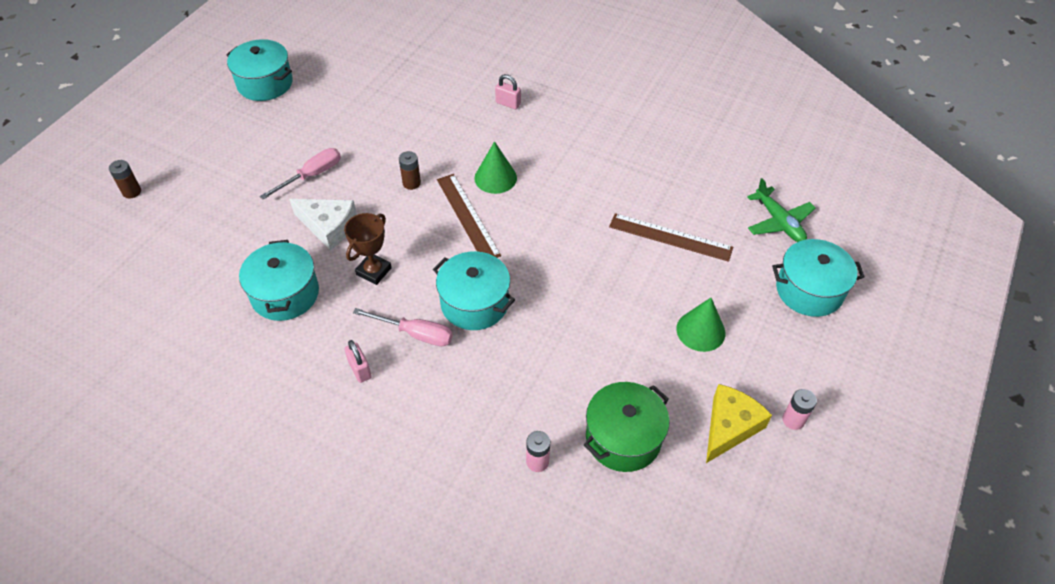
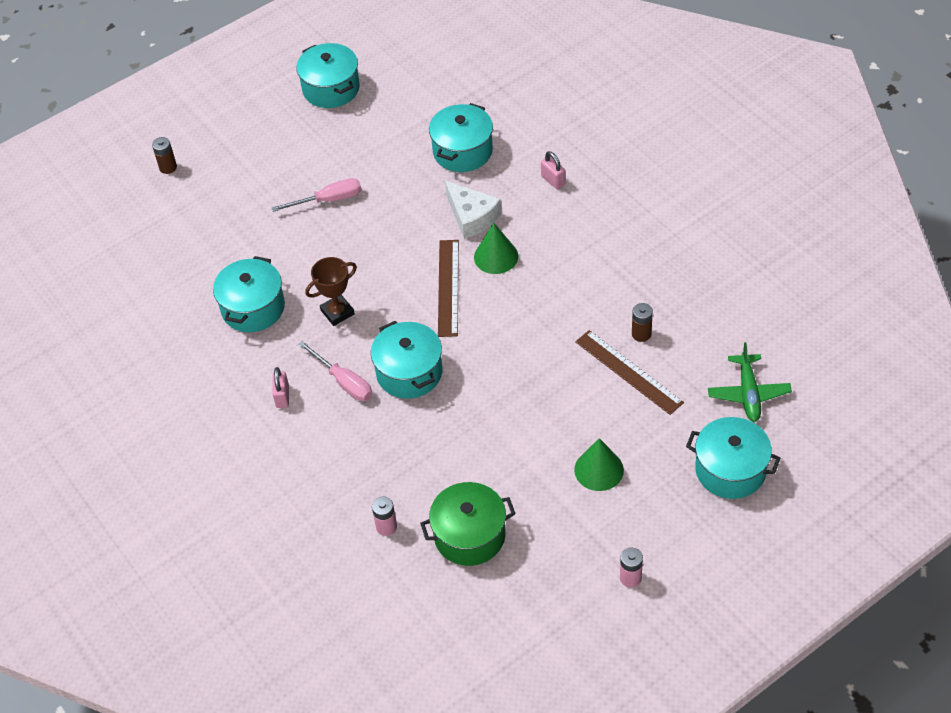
camera: 30 degrees right, 0 degrees up
white cheese [289,199,357,250] -> white cheese moved to [445,180,502,239]
brown battery [399,151,421,190] -> brown battery moved to [632,303,653,342]
yellow cheese [706,384,772,463] -> none
none -> turquoise pot [429,103,493,172]

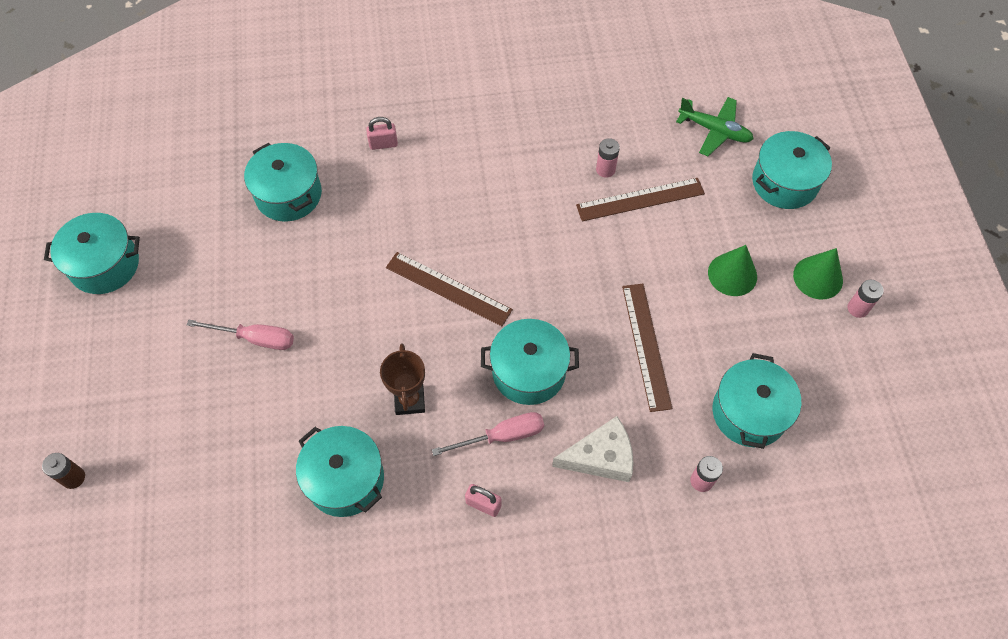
camera: 65 degrees left, 10 degrees up
pink screwdriver [271,178,361,212] -> pink screwdriver turned 90 degrees clockwise [187,320,294,350]
green pot [420,482,516,566] -> turquoise pot [713,353,801,449]
white cheese [445,180,502,239] -> white cheese moved to [552,416,633,482]
green cone [474,223,518,274] -> green cone moved to [793,248,843,300]
brown battery [632,303,653,342] -> pink battery [596,138,620,178]
none -> brown ruler [622,284,673,412]

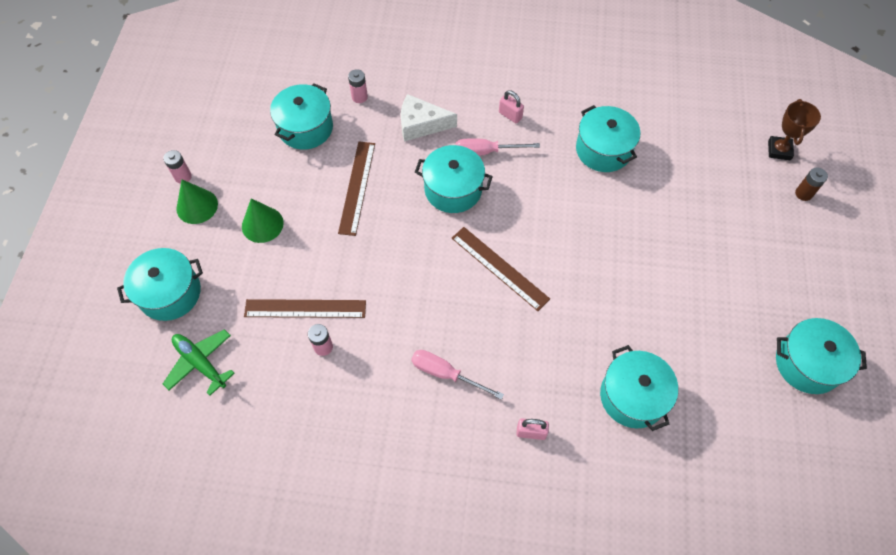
camera: 165 degrees left, 0 degrees up
pink screwdriver [187,320,294,350] -> pink screwdriver moved to [411,350,504,400]
brown trophy [380,343,425,415] -> brown trophy moved to [768,99,821,160]

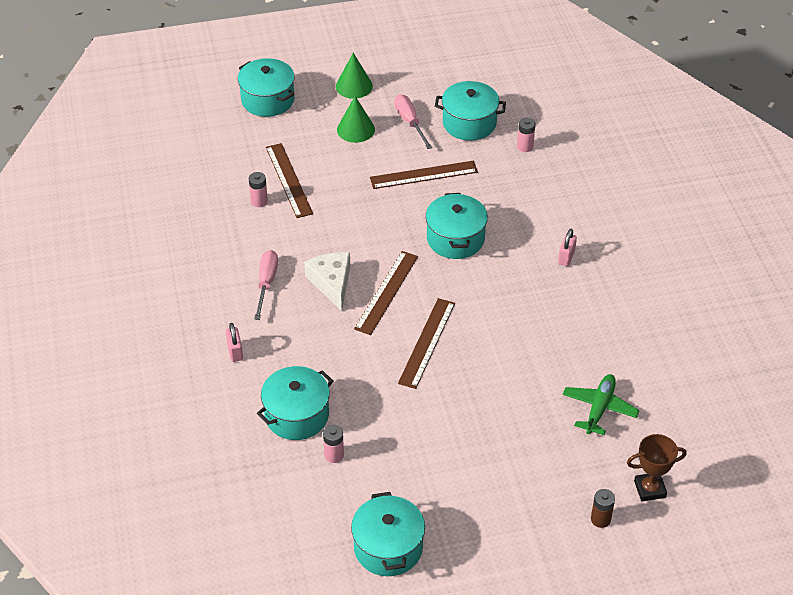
camera: 70 degrees right, 15 degrees down
pink battery [163,150,192,184] -> pink battery moved to [323,425,344,463]
green plane [163,329,235,396] -> green plane moved to [563,374,639,435]
white cheese [401,94,457,141] -> white cheese moved to [304,252,350,311]
pink screwdriver [455,138,540,156] -> pink screwdriver moved to [394,94,432,149]
turquoise pot [576,105,640,172] -> none
none -> brown ruler [398,298,455,389]

